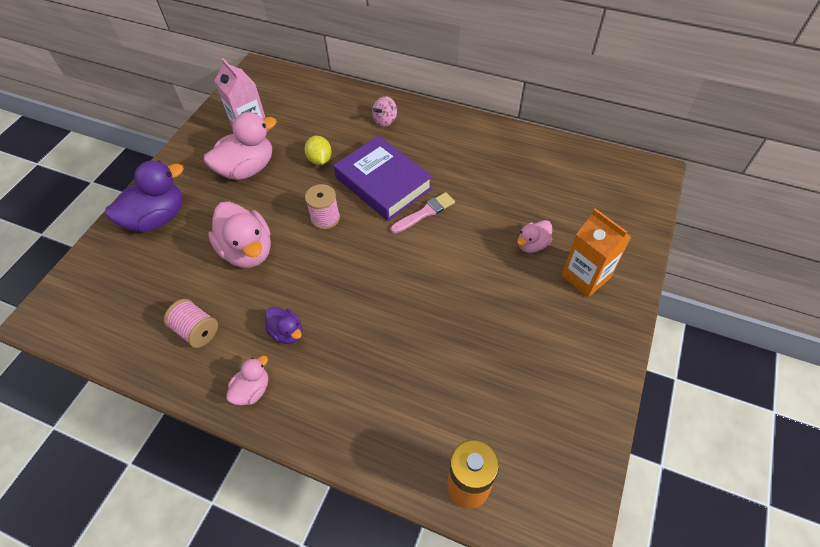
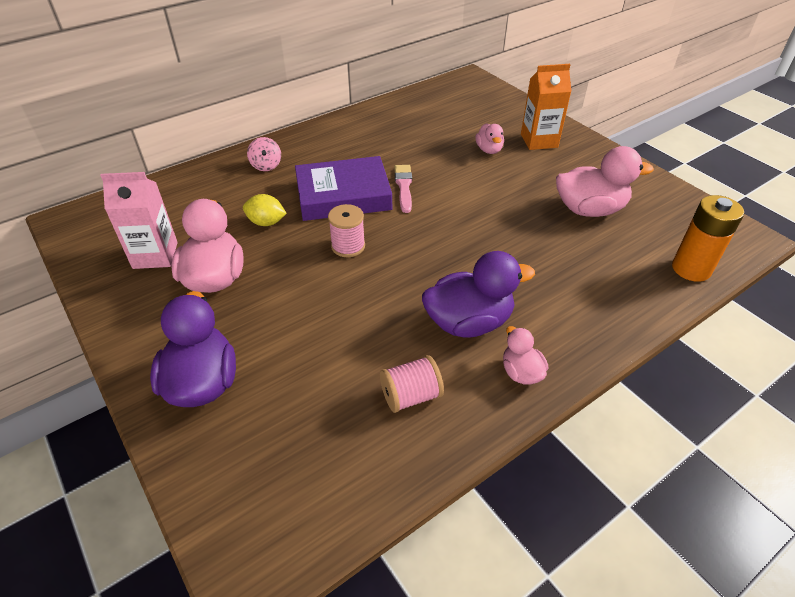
camera: 60 degrees left, 10 degrees down
pink duck [208,202,271,268] -> pink duck moved to [556,146,654,217]
purple duck [265,307,302,344] -> purple duck [422,251,535,338], size x1.87

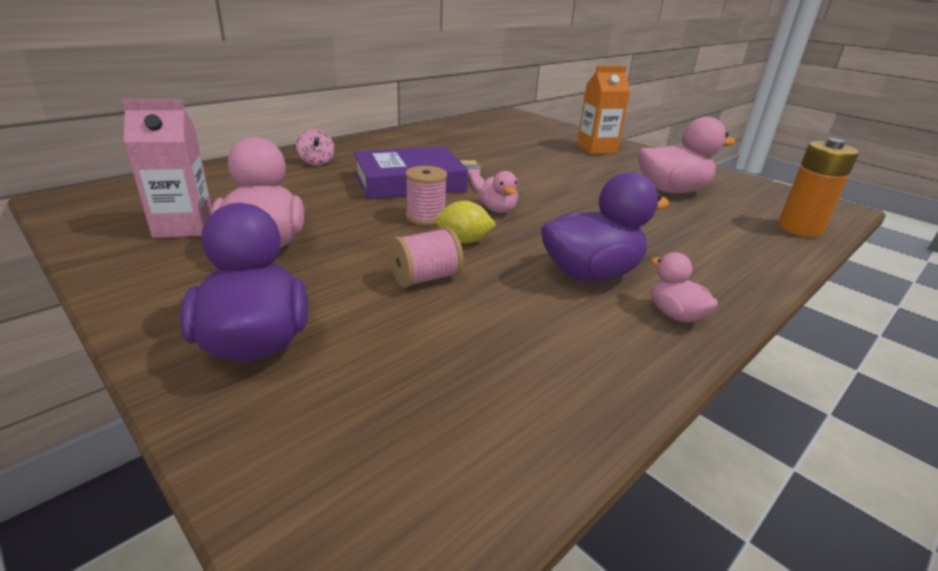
camera: 10 degrees left, 15 degrees down
yellow lemon [243,194,287,226] -> yellow lemon moved to [435,201,496,243]
pink spool [380,355,444,413] -> pink spool moved to [389,227,463,287]
pink duck [475,123,504,154] -> pink duck moved to [479,171,518,213]

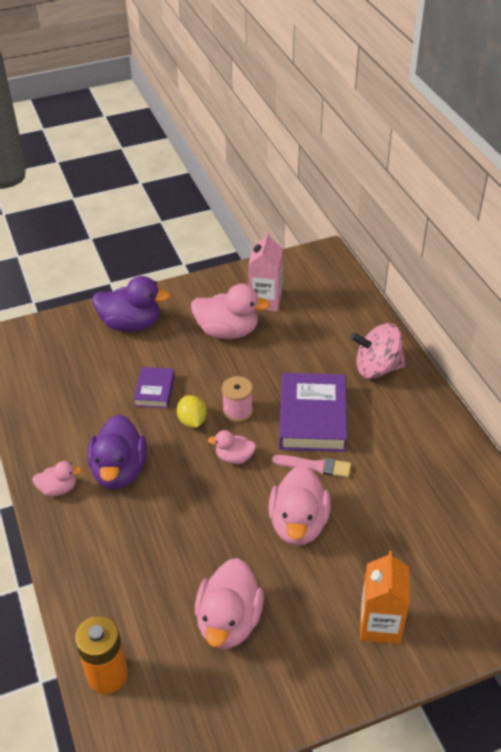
camera: 115 degrees right, 15 degrees up
pink spinning top [296,129,335,165] -> pink spinning top [351,323,406,379], size x1.83
pink spool [389,227,463,287] -> purple book [134,367,175,408]
yellow lemon [435,201,496,243] -> yellow lemon turned 45 degrees counterclockwise [177,395,206,428]
none -> pink duck [268,465,331,545]

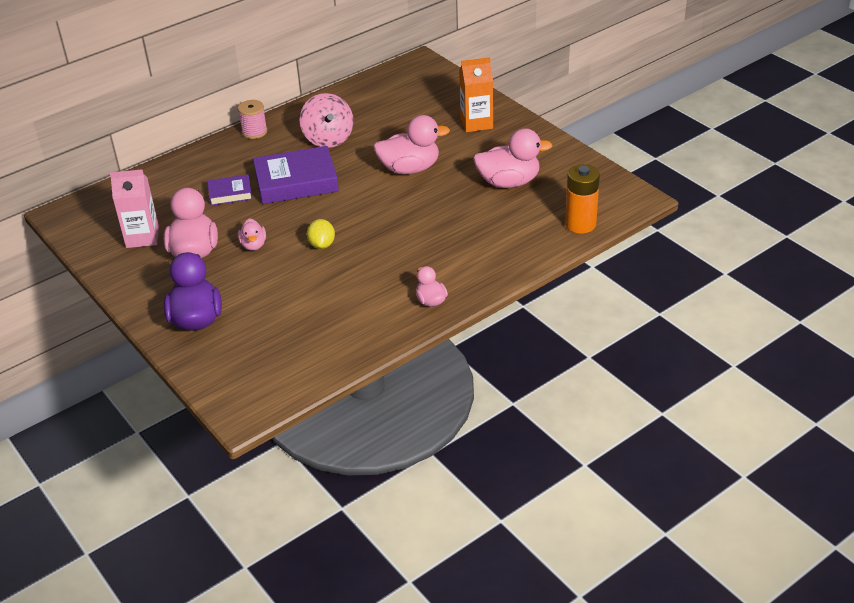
camera: 105 degrees left, 5 degrees down
purple duck [87,414,147,489] -> none
purple book [134,367,175,408] -> purple book moved to [207,174,253,206]
yellow lemon [177,395,206,428] -> yellow lemon turned 60 degrees counterclockwise [307,219,335,249]
pink duck [208,430,256,464] -> pink duck moved to [238,218,266,251]
pink spool [222,376,253,422] -> pink spool moved to [238,100,267,139]
pink brush [272,455,351,478] -> none
pink spinning top [351,323,406,379] -> pink spinning top moved to [299,93,354,148]

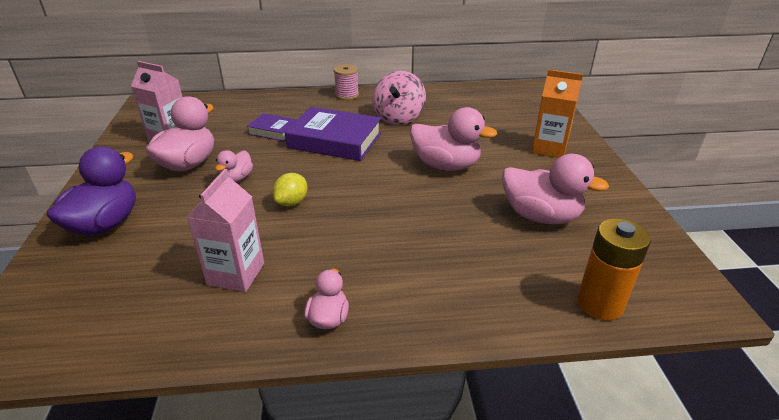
camera: 30 degrees right, 5 degrees down
none -> pink carton [187,169,264,292]

